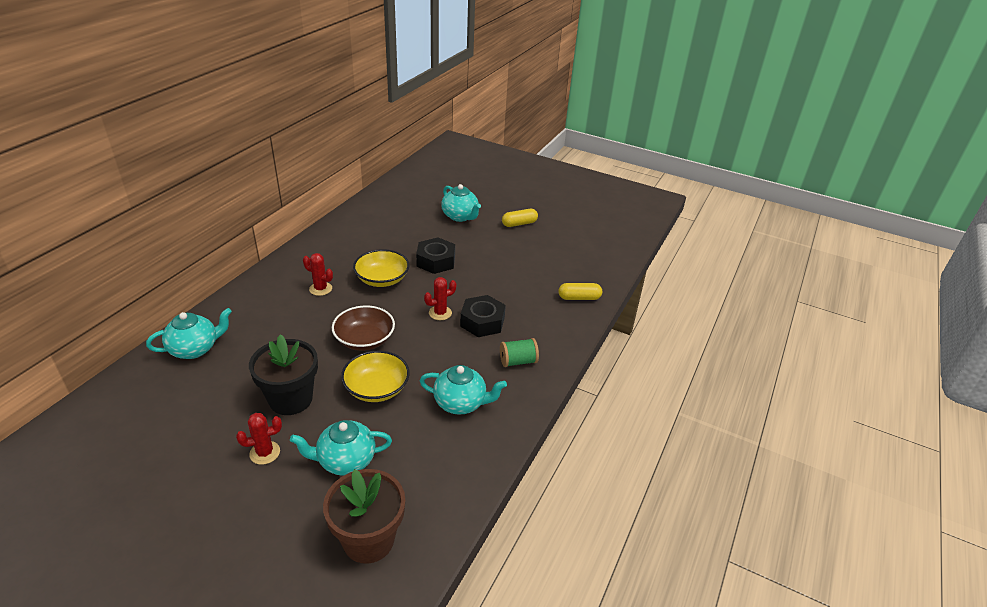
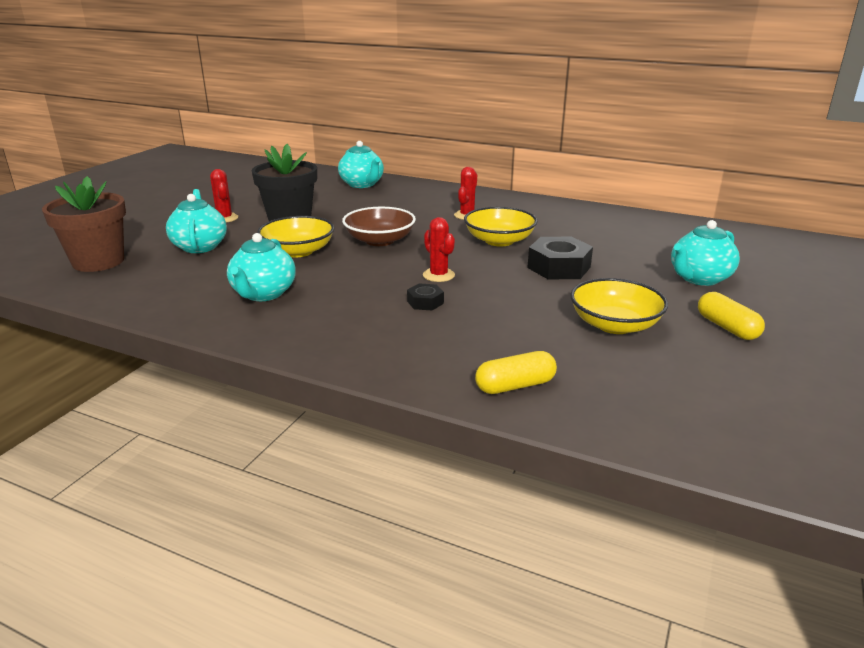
camera: 90 degrees right, 10 degrees down
black nut [460,295,506,337] -> black nut [407,284,444,311], size x0.53
green spool [500,338,539,367] -> none
yellow capsule [558,283,602,300] -> yellow capsule turned 75 degrees clockwise [475,351,557,394]
none -> yellow bowl [570,278,668,334]

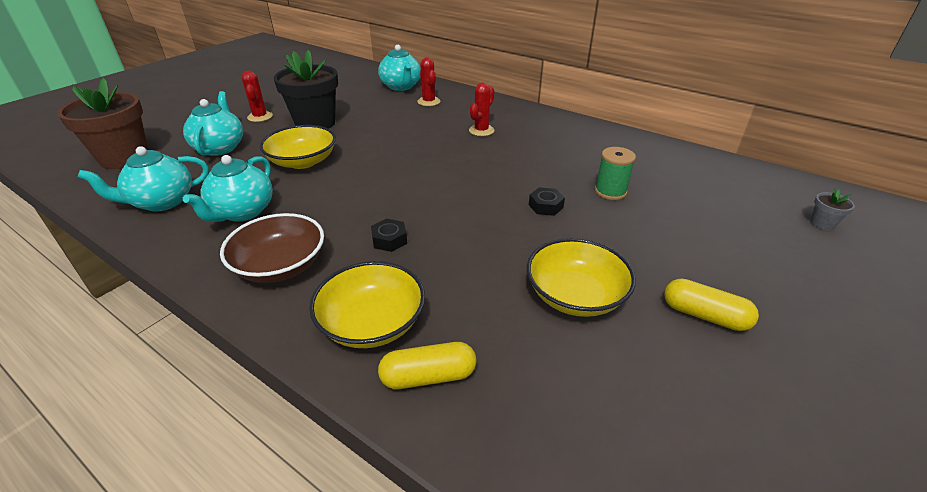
camera: 10 degrees right, 10 degrees up
brown bowl [342,207,416,246] -> brown bowl moved to [220,213,324,283]
red cactus [423,217,455,282] -> red cactus moved to [417,58,440,106]
yellow bowl [464,207,538,246] -> yellow bowl moved to [309,261,425,348]
black nut [527,237,593,279] -> black nut [529,187,565,216], size x0.53
turquoise teapot [671,220,740,286] -> turquoise teapot moved to [78,146,209,211]
yellow capsule [698,292,765,340] -> yellow capsule turned 45 degrees counterclockwise [664,279,759,331]
none -> green spool [595,147,636,200]
none -> grey flower pot [811,189,855,230]

